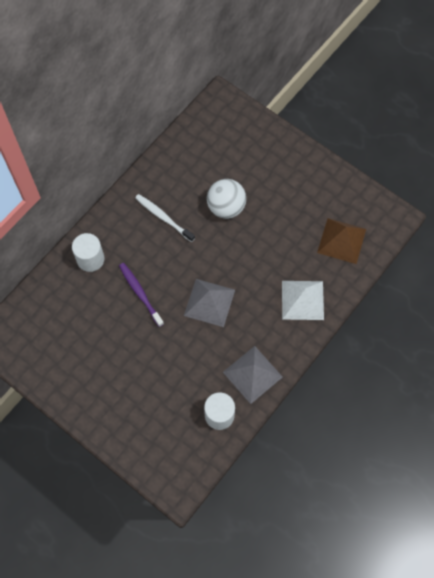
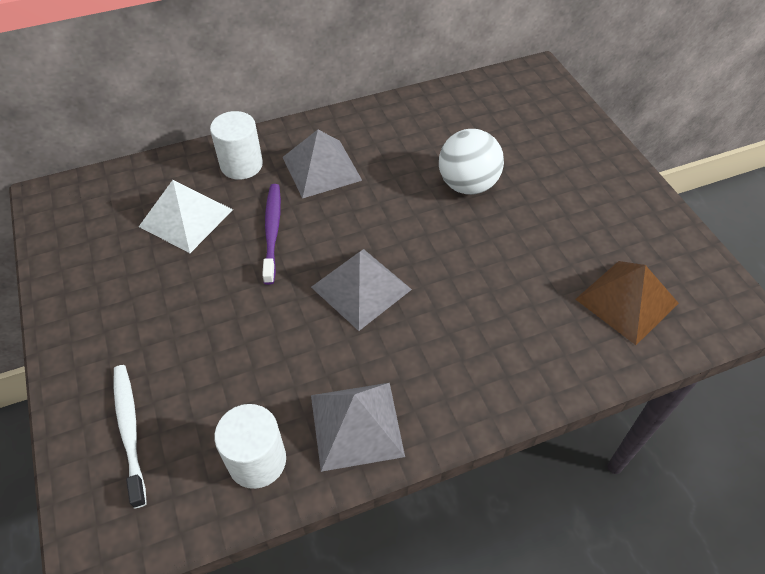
camera: 30 degrees right, 15 degrees down
white toothbrush [135,194,195,242] -> white toothbrush moved to [114,365,147,508]
white pyramid [282,281,324,320] -> white pyramid moved to [139,180,233,253]
none -> grey pyramid [283,130,362,199]

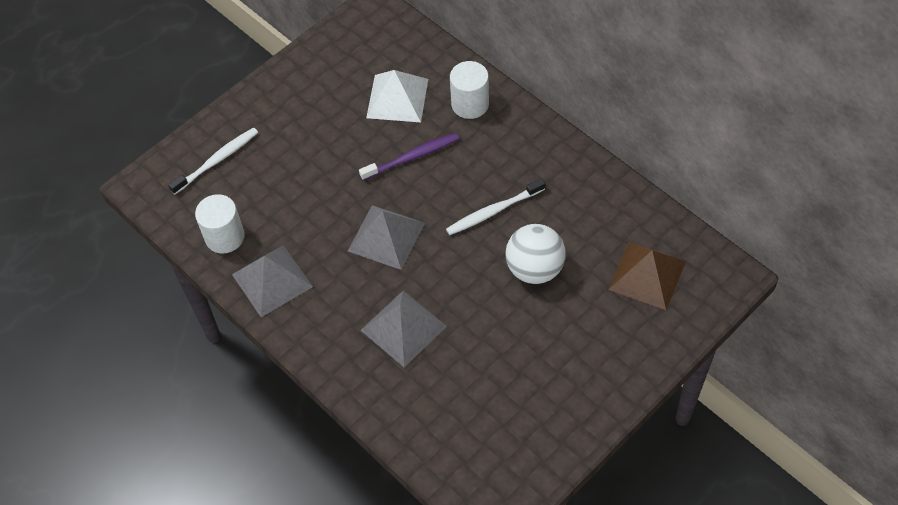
camera: 70 degrees right, 5 degrees up
grey pyramid [283,130,362,199] -> grey pyramid moved to [361,291,447,367]
brown pyramid [575,261,679,345] -> brown pyramid moved to [608,242,686,310]
none -> white toothbrush [446,178,545,235]

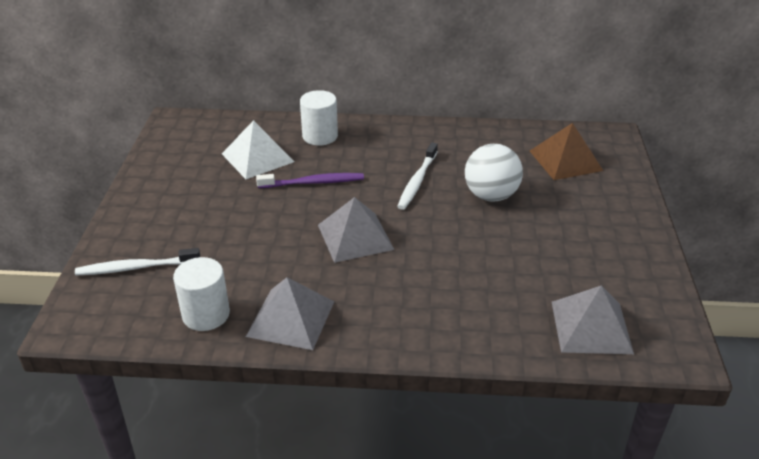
camera: 45 degrees left, 20 degrees down
white toothbrush [168,127,258,194] -> white toothbrush turned 105 degrees counterclockwise [75,248,200,276]
purple toothbrush [359,133,459,181] -> purple toothbrush turned 60 degrees clockwise [256,173,364,188]
grey pyramid [361,291,447,367] -> grey pyramid moved to [552,286,634,354]

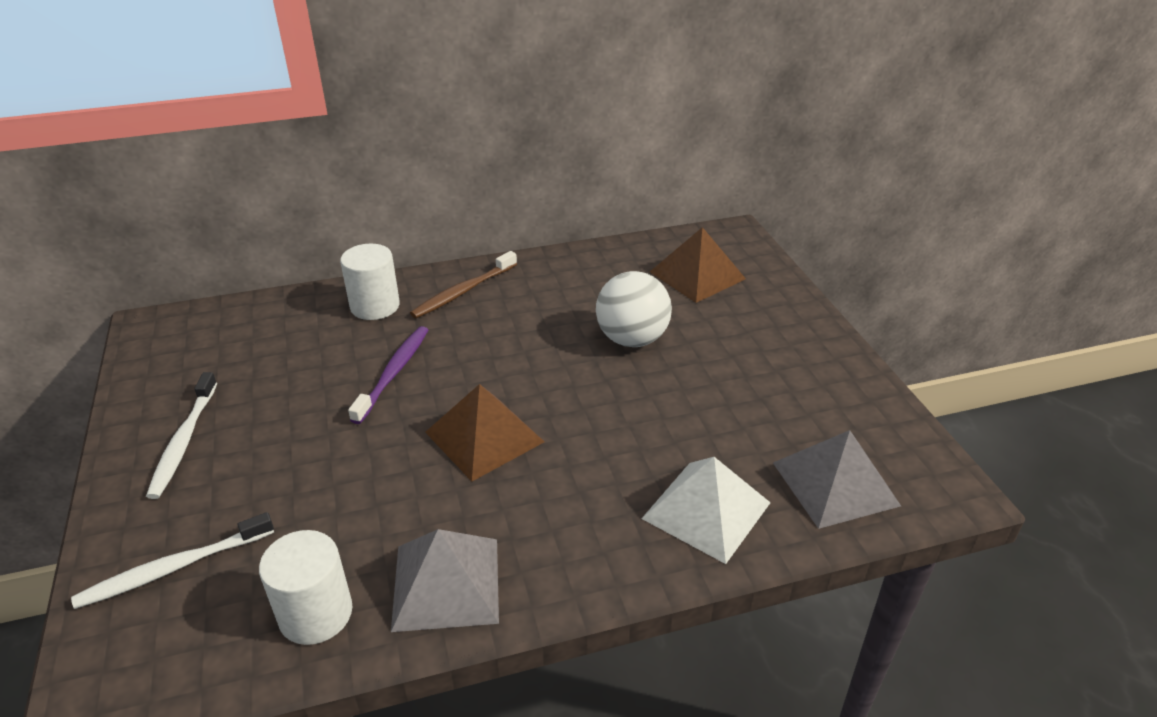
camera: 20 degrees left, 0 degrees up
white pyramid [222,120,294,179] -> white pyramid moved to [641,457,771,564]
purple toothbrush [256,173,364,188] -> purple toothbrush turned 45 degrees counterclockwise [348,326,428,424]
grey pyramid [318,197,395,263] -> brown pyramid [425,384,544,482]
white toothbrush [397,142,438,210] -> white toothbrush moved to [146,372,217,499]
none -> brown toothbrush [410,251,517,318]

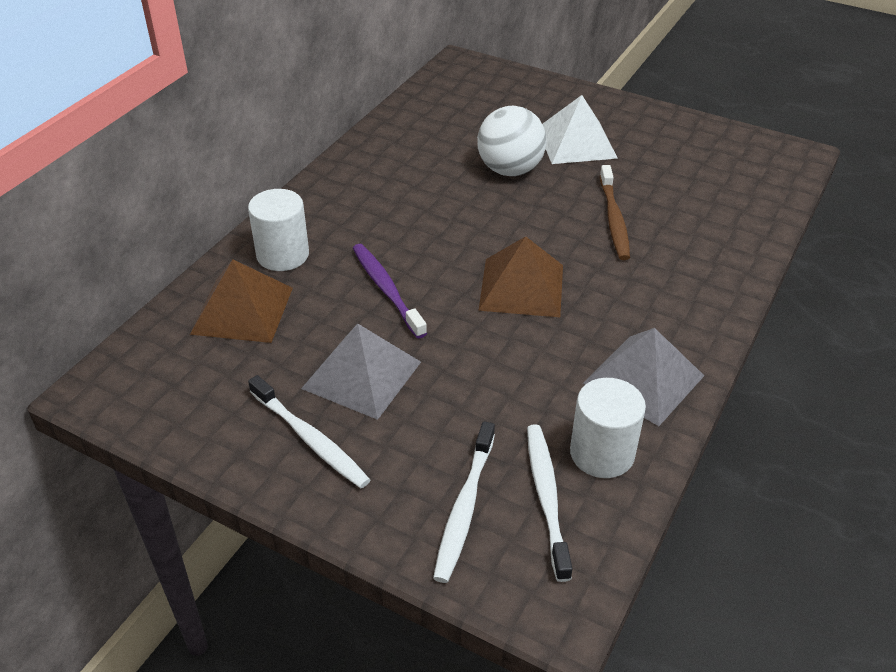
camera: 45 degrees left, 5 degrees up
brown toothbrush [410,251,517,318] -> brown toothbrush moved to [600,165,630,260]
white pyramid [641,457,771,564] -> white pyramid moved to [542,95,618,164]
brown pyramid [650,227,746,303] -> brown pyramid moved to [190,259,293,343]
grey pyramid [773,430,901,529] -> grey pyramid moved to [301,324,421,420]
none -> white toothbrush [527,424,573,582]

